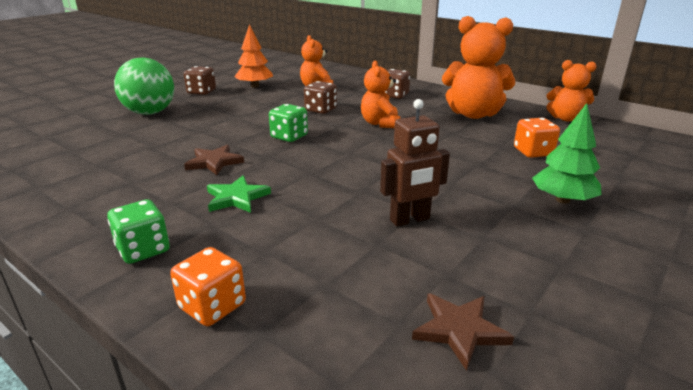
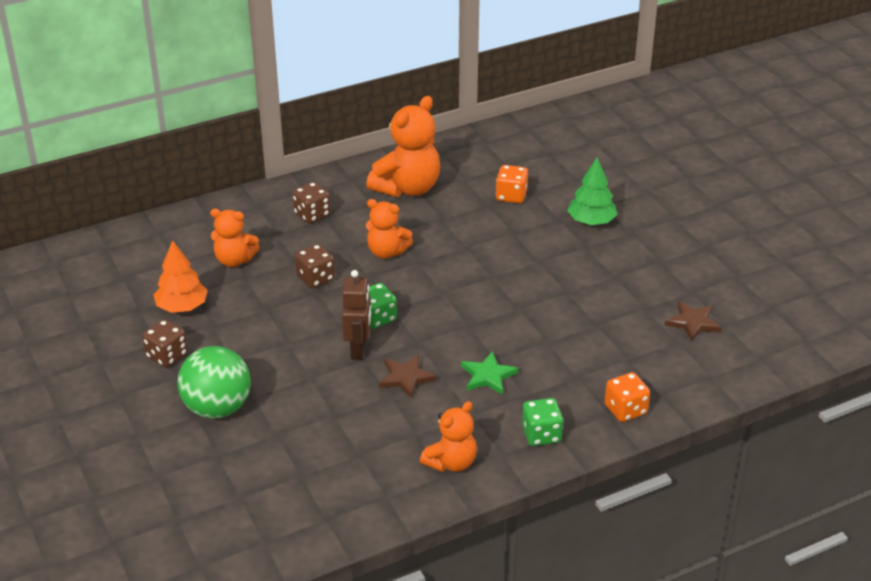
camera: 65 degrees left, 10 degrees up
brown robot [380,99,450,227] -> brown robot moved to [342,270,371,359]
orange teddy bear [546,60,597,122] -> orange teddy bear moved to [420,401,477,472]

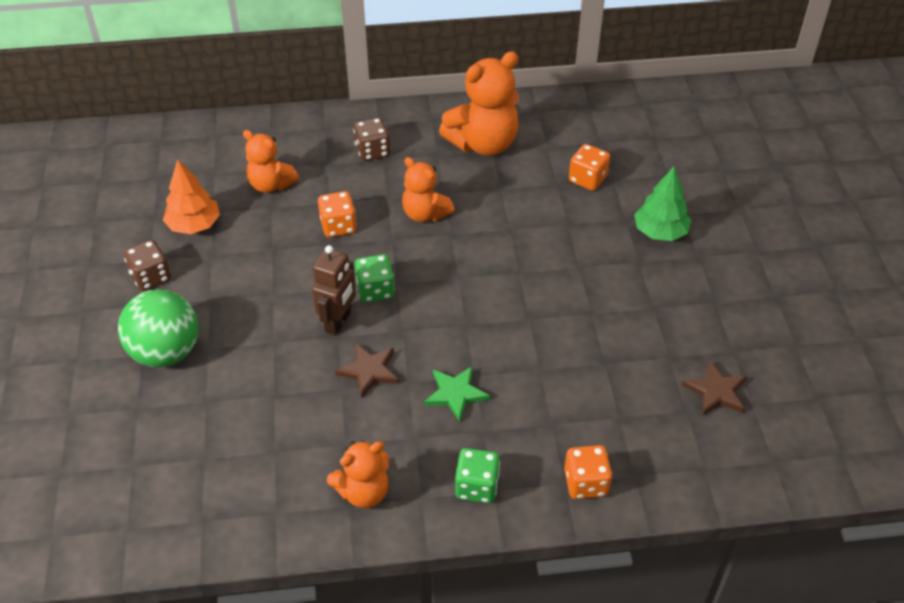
camera: 20 degrees right, 10 degrees up
brown dice [295,244,335,288] -> orange dice [318,191,357,237]

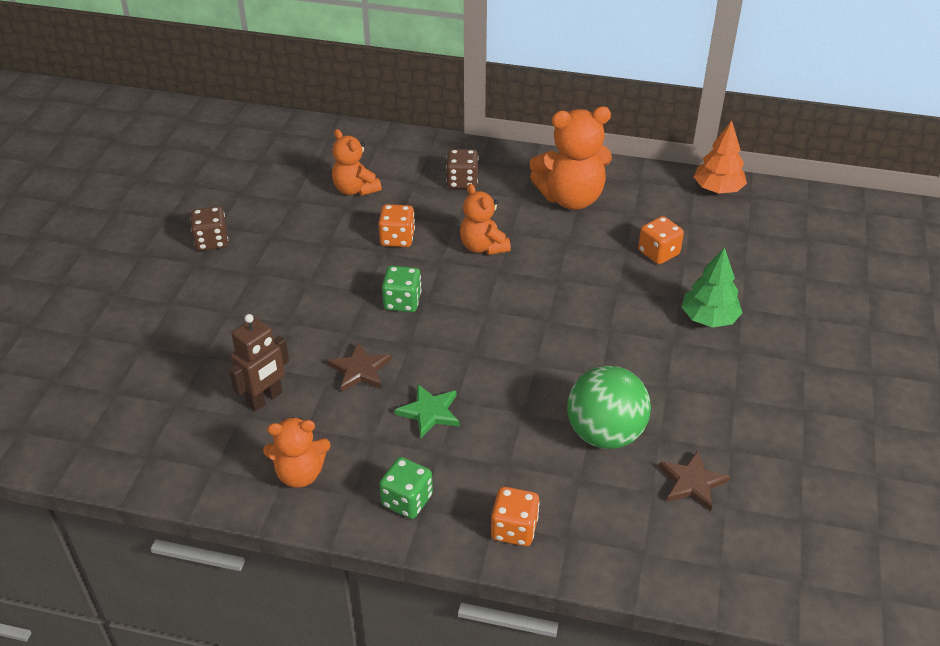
camera: 20 degrees right, 5 degrees down
green ball [118,289,199,367] -> green ball moved to [567,366,651,449]
orange tree [163,159,220,234] -> orange tree moved to [694,120,747,193]
brown robot [312,245,356,336] -> brown robot moved to [229,314,289,411]

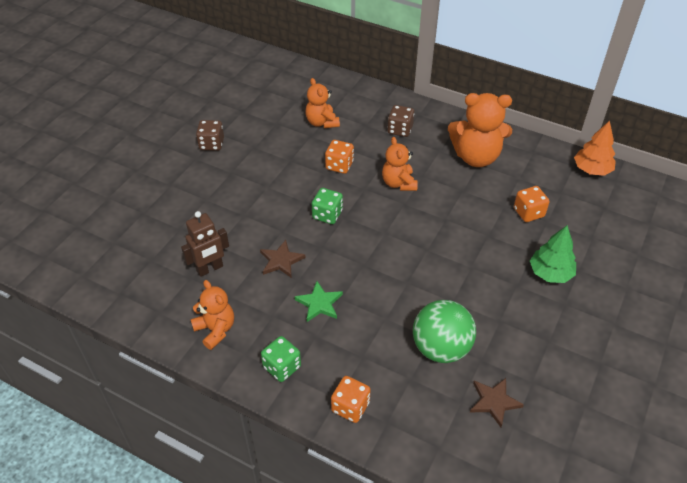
camera: 15 degrees right, 5 degrees up
orange teddy bear [263,417,331,488] -> orange teddy bear turned 135 degrees counterclockwise [190,280,234,350]

